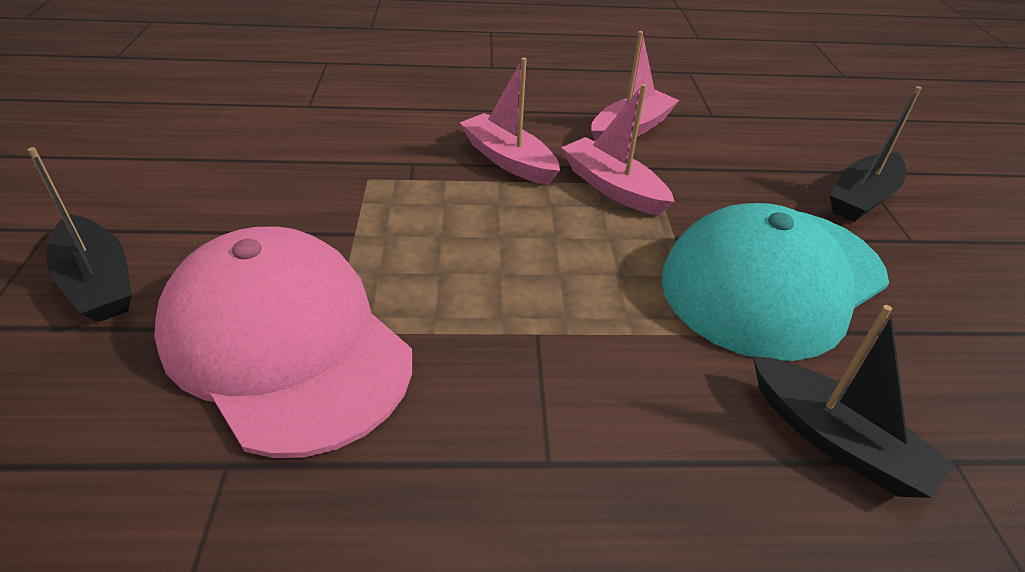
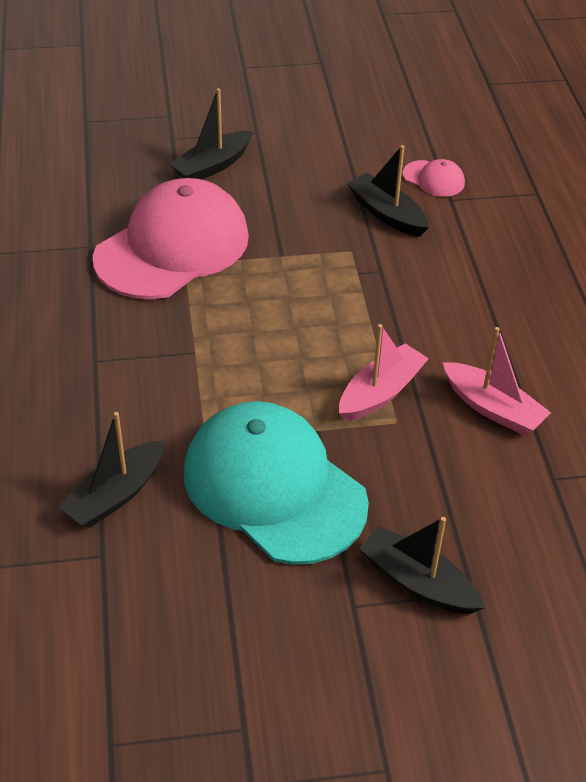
camera: 85 degrees right, 5 degrees up
pink boat [460,58,560,185] -> none
none -> black boat [347,145,429,237]
none -> pink cap [402,159,465,197]

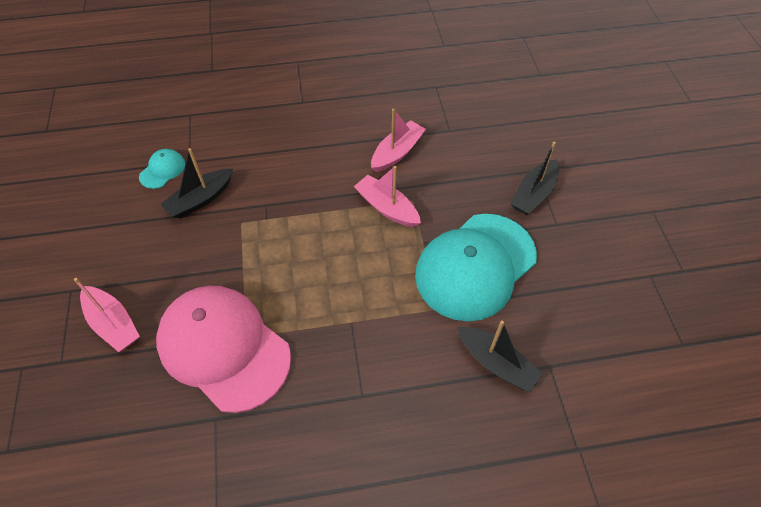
camera: 90 degrees left, 10 degrees up
black boat [170,88,253,180] -> pink boat [74,278,140,352]
pink cap [402,159,465,197] -> turquoise cap [139,149,185,189]

